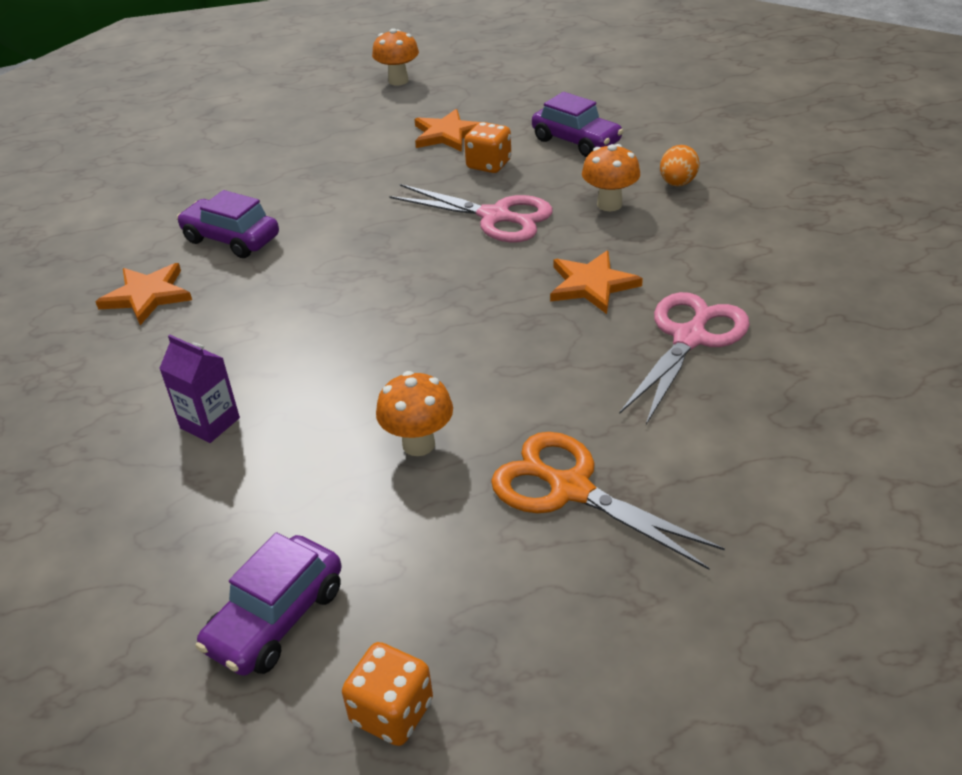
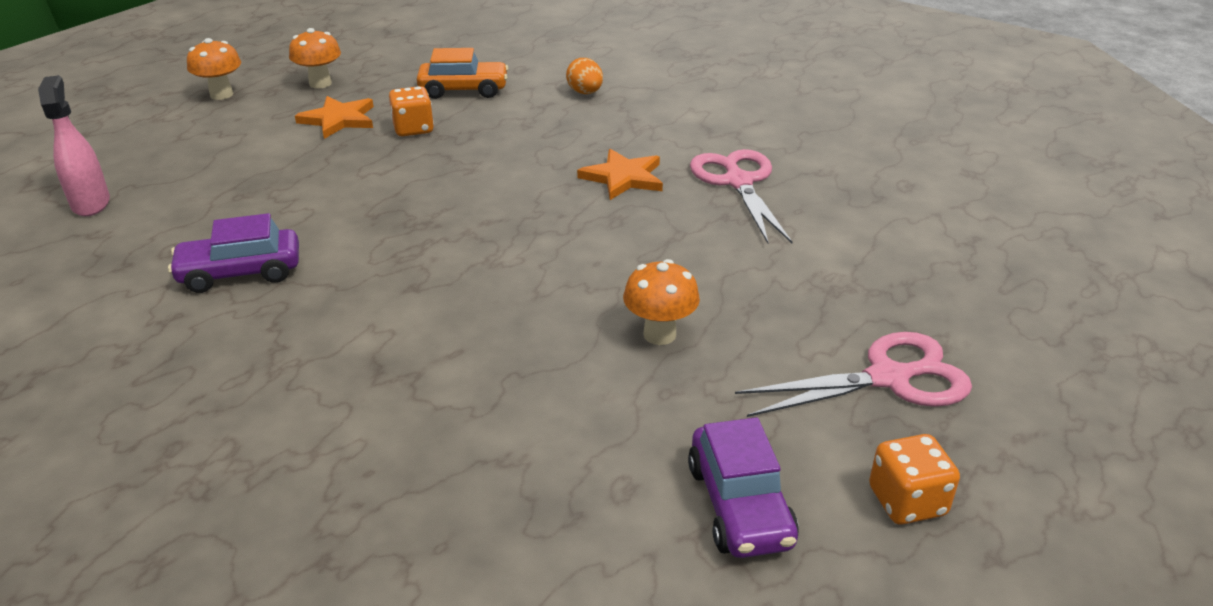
camera: 45 degrees left, 5 degrees down
orange star [96,263,192,325] -> none
purple carton [159,335,240,443] -> none
pink scissors [389,184,553,242] -> pink scissors moved to [735,332,972,417]
orange scissors [491,432,725,570] -> none
purple car [532,92,624,157] -> orange car [417,48,509,99]
orange mushroom [582,144,640,211] -> orange mushroom moved to [289,28,341,89]
none -> pink spray bottle [38,75,110,216]

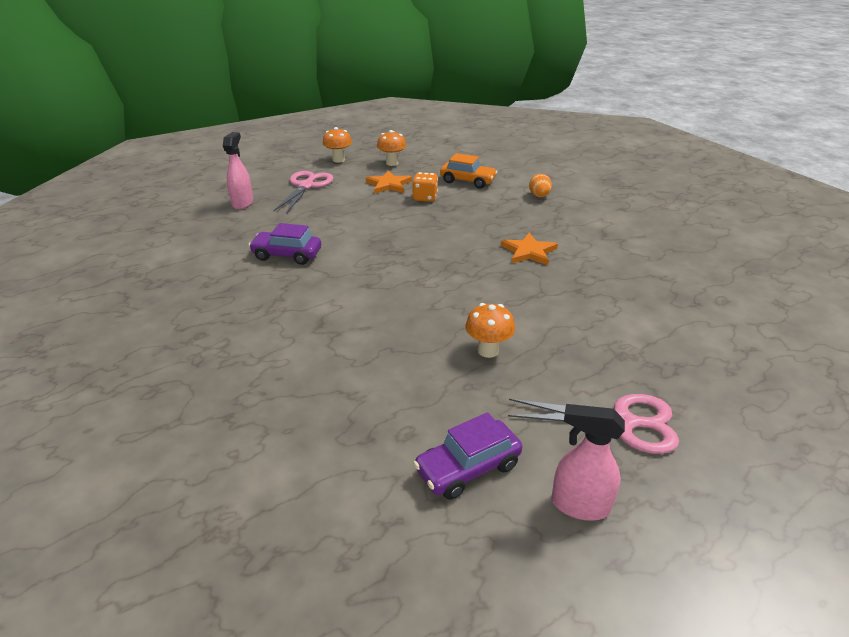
camera: 25 degrees right, 0 degrees up
purple car [688,417,799,558] -> purple car turned 45 degrees clockwise [413,412,522,499]
pink scissors [690,149,792,243] -> pink scissors moved to [273,171,333,214]
orange dice [869,434,960,524] -> pink spray bottle [552,404,625,521]

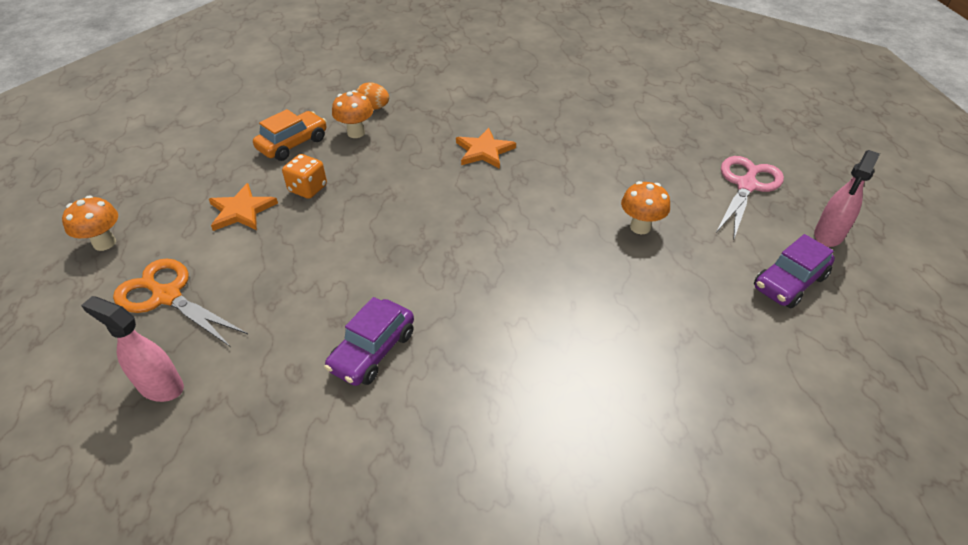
camera: 70 degrees left, 10 degrees up
pink scissors [273,171,333,214] -> orange scissors [113,258,248,347]
orange mushroom [377,130,406,166] -> orange mushroom moved to [332,90,373,138]
purple car [413,412,522,499] -> purple car turned 60 degrees clockwise [754,234,835,308]

